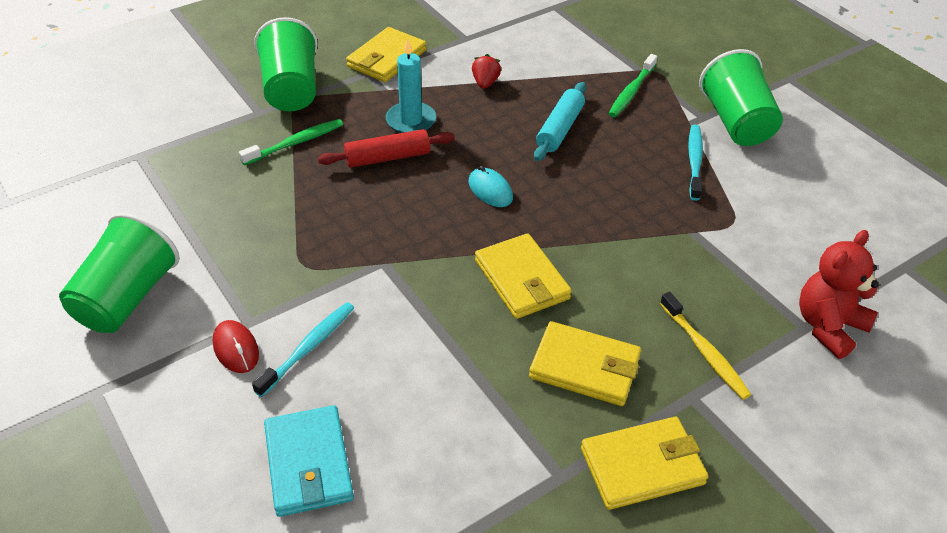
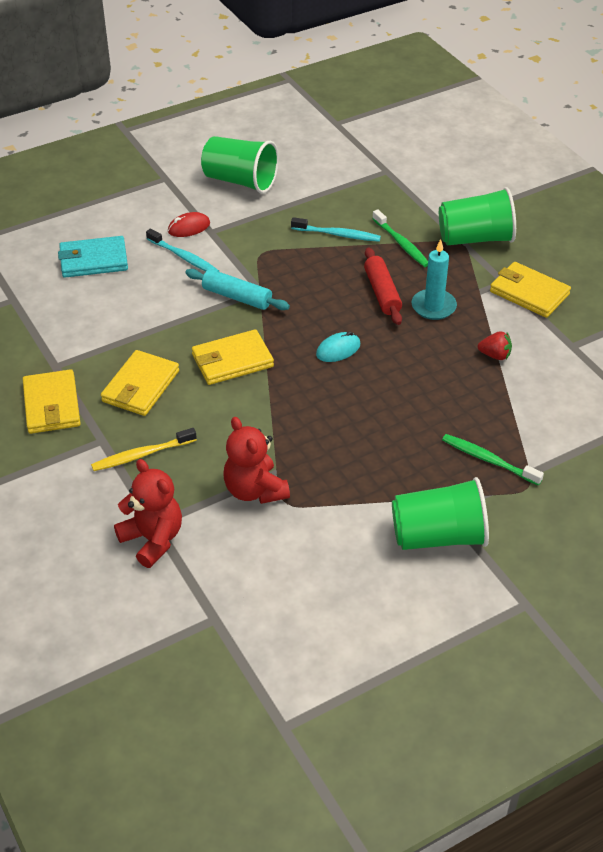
camera: 95 degrees right, 0 degrees up
turquoise rolling pin [534,82,586,161] -> turquoise rolling pin moved to [185,269,290,310]
turquoise toothbrush [688,124,703,201] -> turquoise toothbrush moved to [291,217,381,242]
none -> red teddy bear [223,417,290,504]

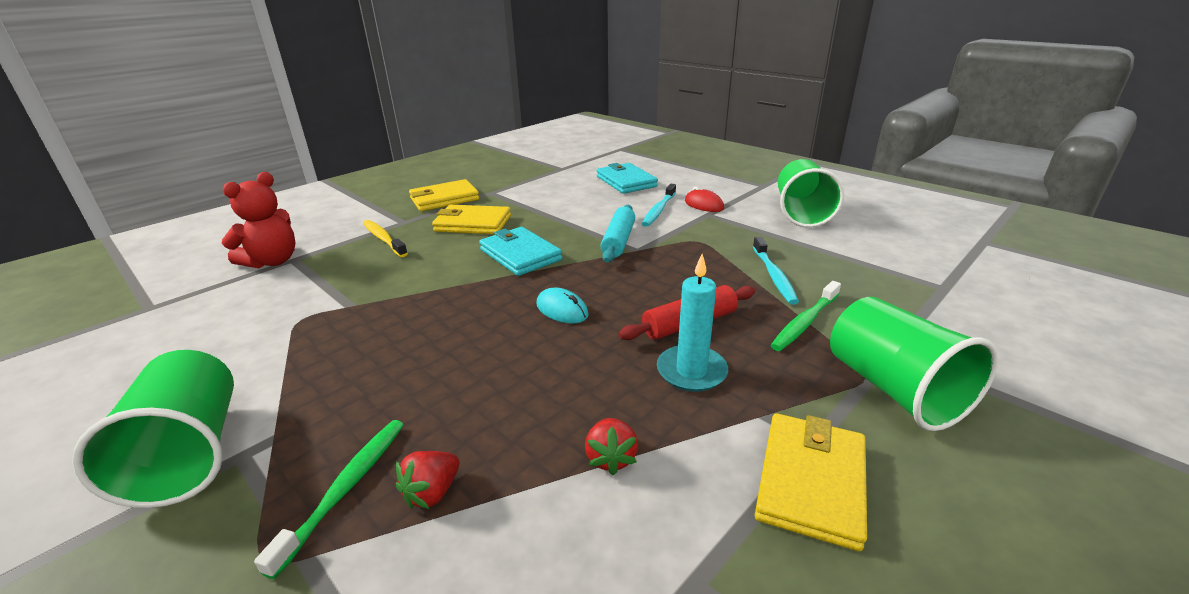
camera: 75 degrees right, 15 degrees down
yellow wallet [192,329,274,385] -> turquoise wallet [479,227,562,276]
red teddy bear [223,417,290,504] -> none
none -> red strawberry [396,451,459,509]

